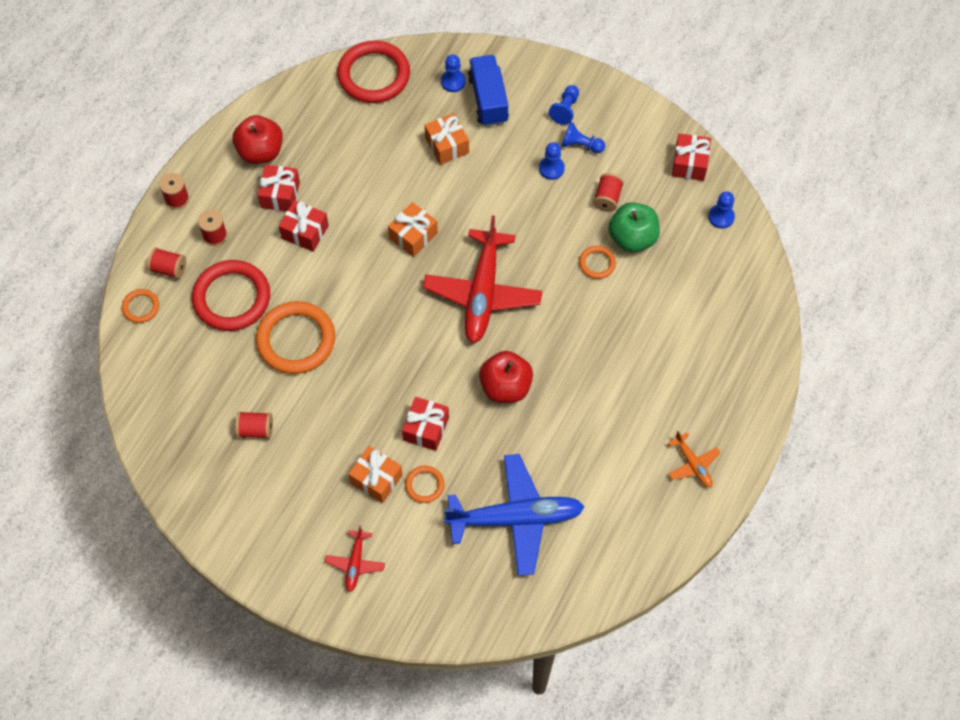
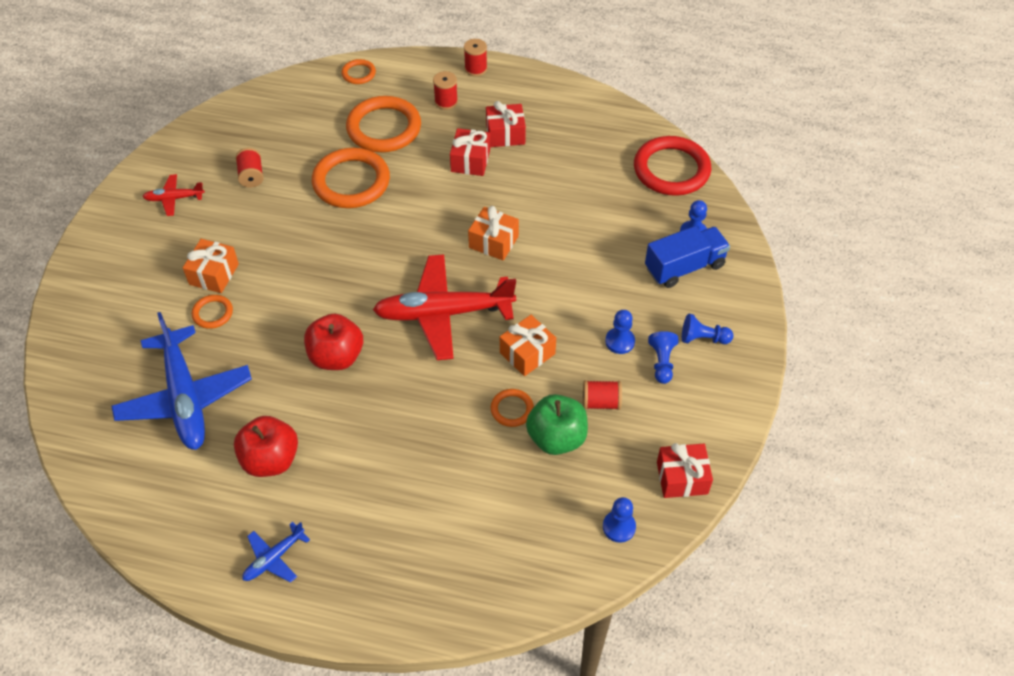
camera: 75 degrees right, 10 degrees down
red spool [147,248,186,279] -> none
red ring [192,260,270,331] -> orange ring [346,96,421,152]
red apple [233,115,283,164] -> red apple moved to [234,416,298,477]
red plane [325,525,385,592] -> red plane moved to [142,174,205,216]
red gift [402,397,449,451] -> none
orange gift [425,113,469,165] -> orange gift moved to [500,315,556,376]
orange plane [668,431,721,488] -> blue plane [242,522,310,583]

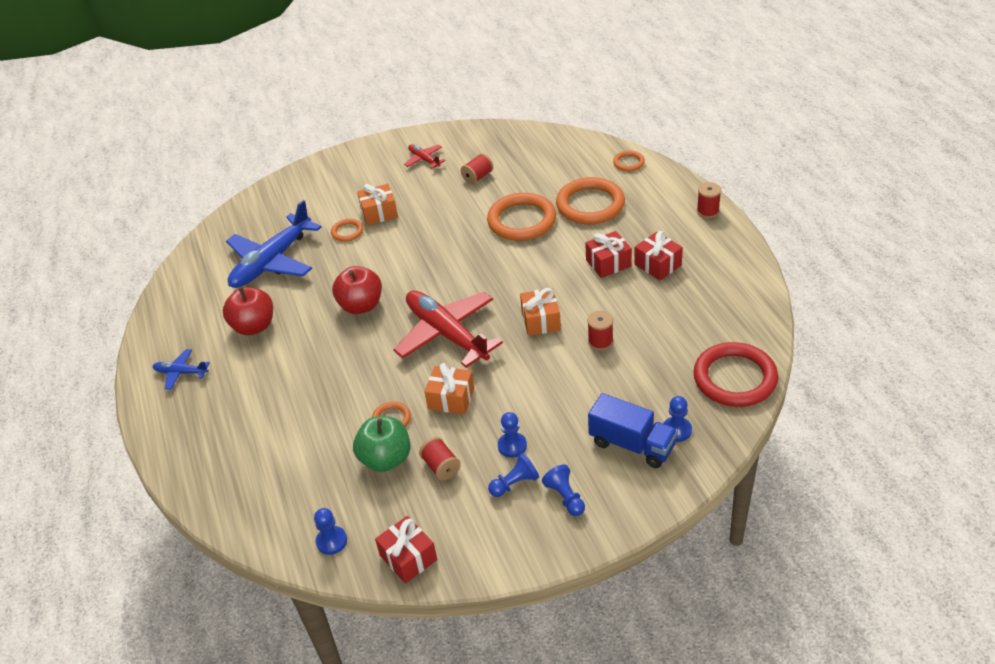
camera: 60 degrees right, 10 degrees down
red spool [433,71,458,110] -> red spool moved to [587,311,613,351]

